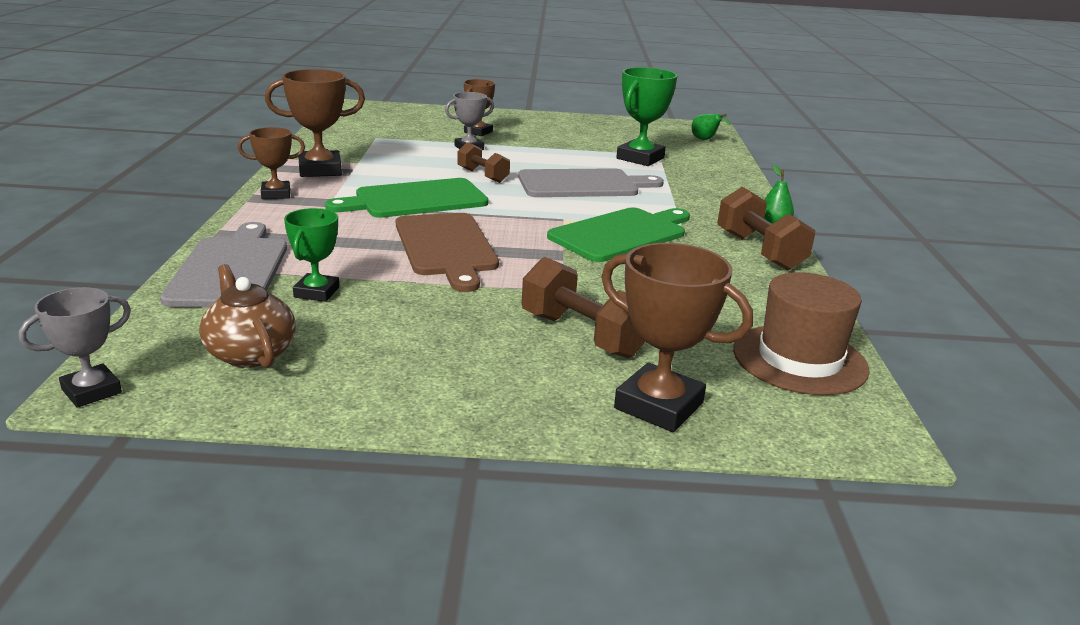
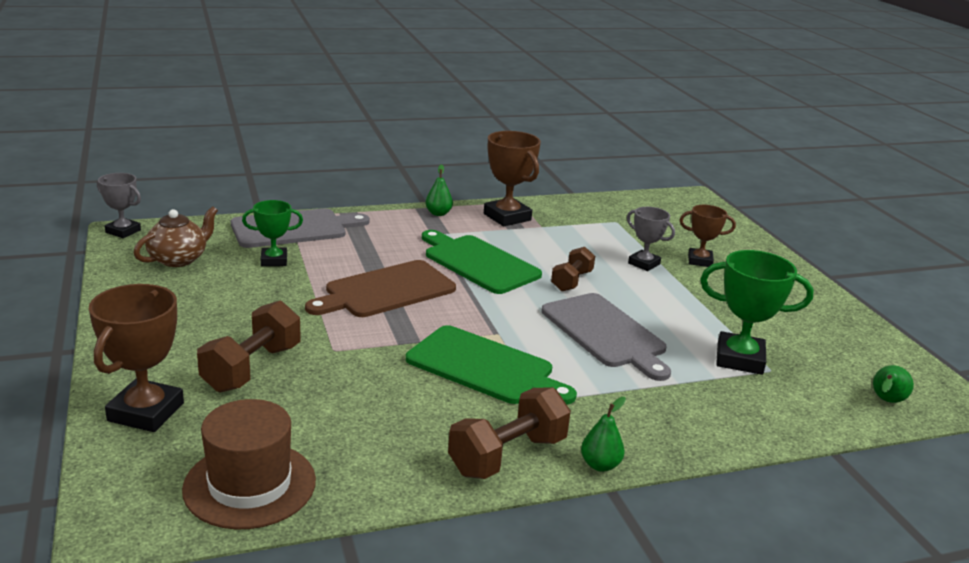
camera: 70 degrees right, 0 degrees up
brown trophy [238,127,305,199] -> green pear [425,164,453,216]

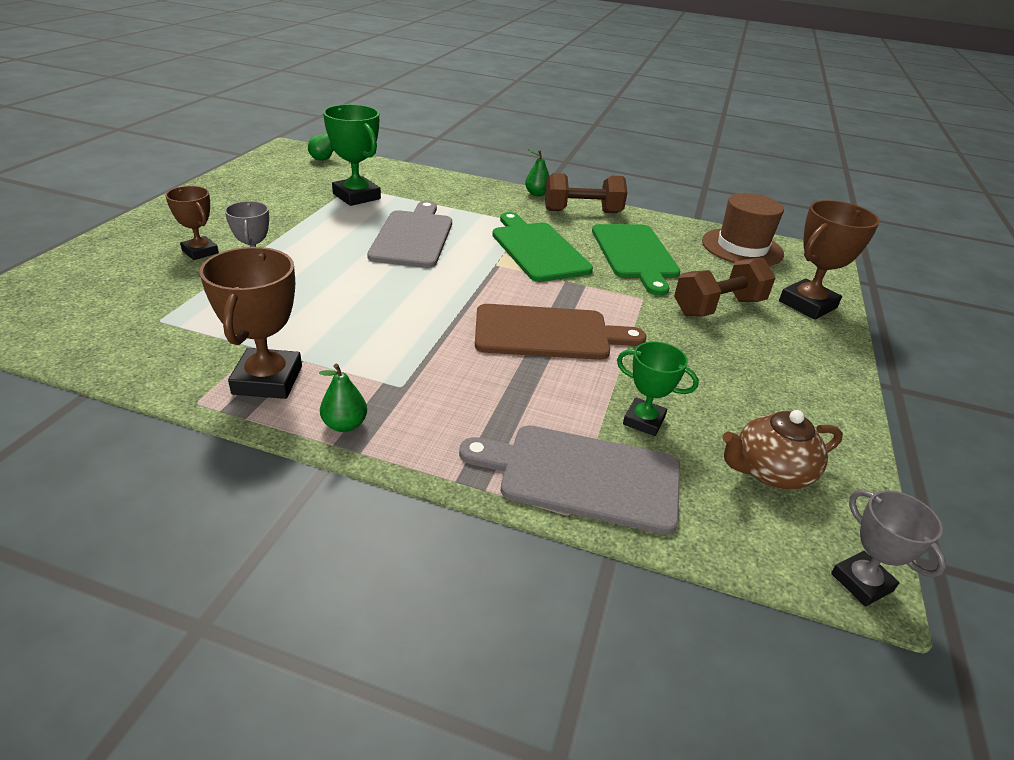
camera: 145 degrees left, 10 degrees up
green cutting board [422,230,542,294] -> green cutting board moved to [592,224,680,296]
brown dumbbell [551,247,595,291] -> none

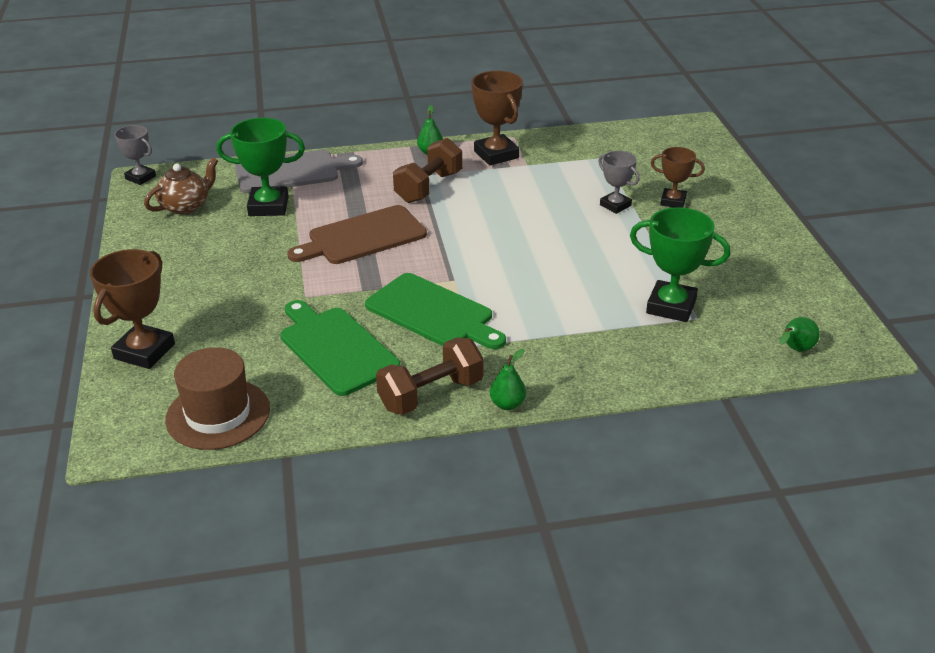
camera: 155 degrees right, 0 degrees up
grey cutting board [367,201,452,268] -> none
green trophy [617,341,699,436] -> green trophy [216,118,305,216], size x1.61
brown dumbbell [674,258,775,316] -> brown dumbbell moved to [393,138,462,203]

